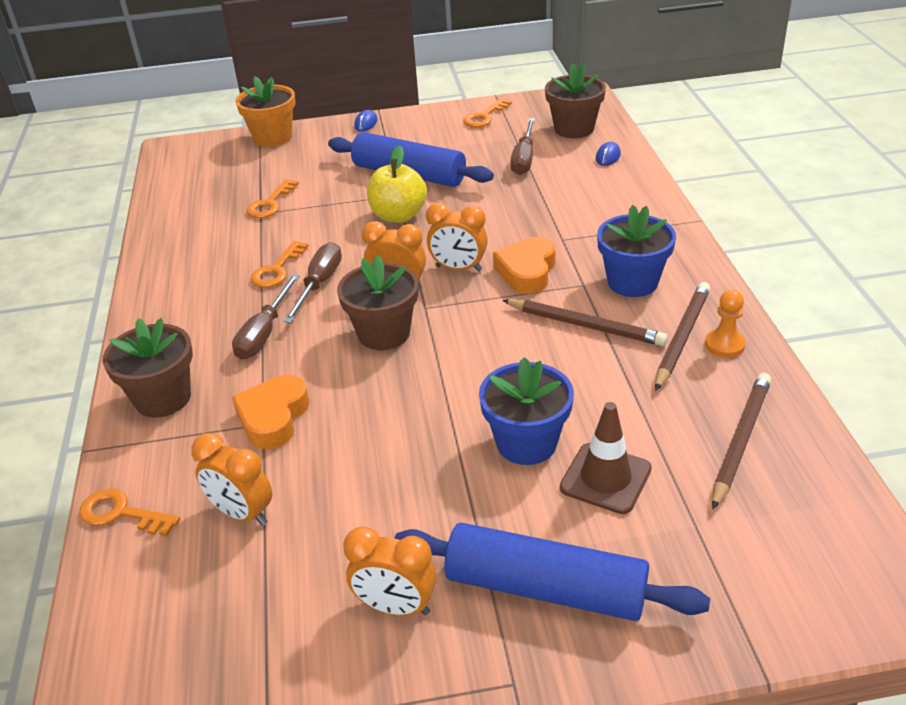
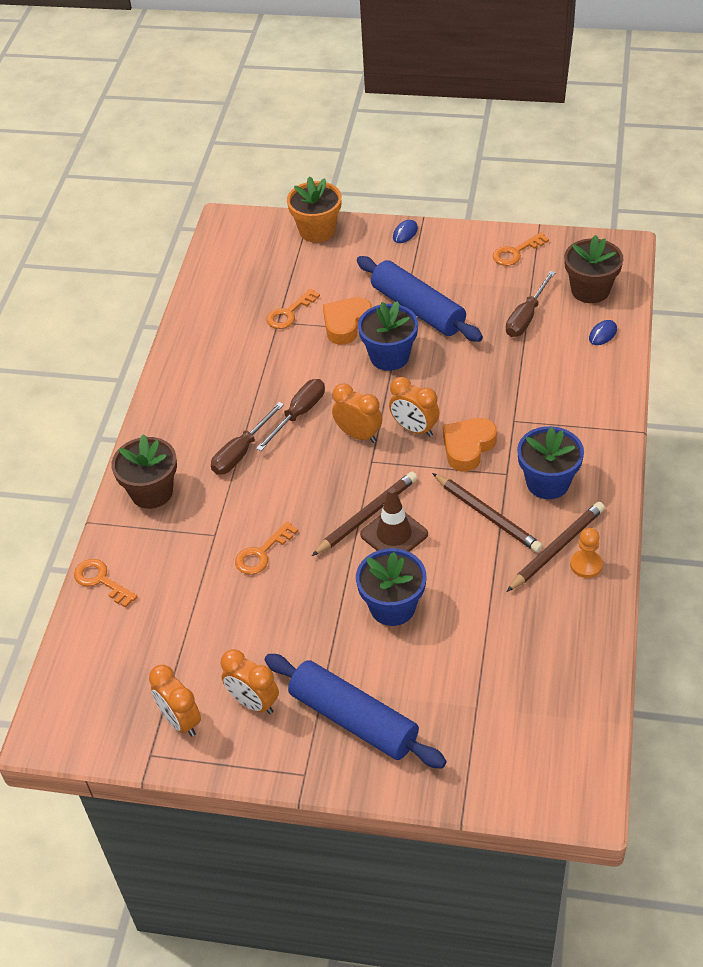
camera: 20 degrees right, 10 degrees up
orange clock [191,433,272,526] -> orange clock moved to [149,665,201,737]
orange heart [232,375,310,449] -> orange heart moved to [323,297,372,345]
orange key [251,241,309,288] -> orange key moved to [235,521,298,575]
brown flower pot [337,255,419,350] -> none
yellow apple [367,145,427,223] -> blue flower pot [358,301,418,371]
brown traffic cone [560,402,652,514] -> brown traffic cone moved to [360,487,428,552]
brown pencil [712,373,771,509] -> brown pencil moved to [312,472,417,556]

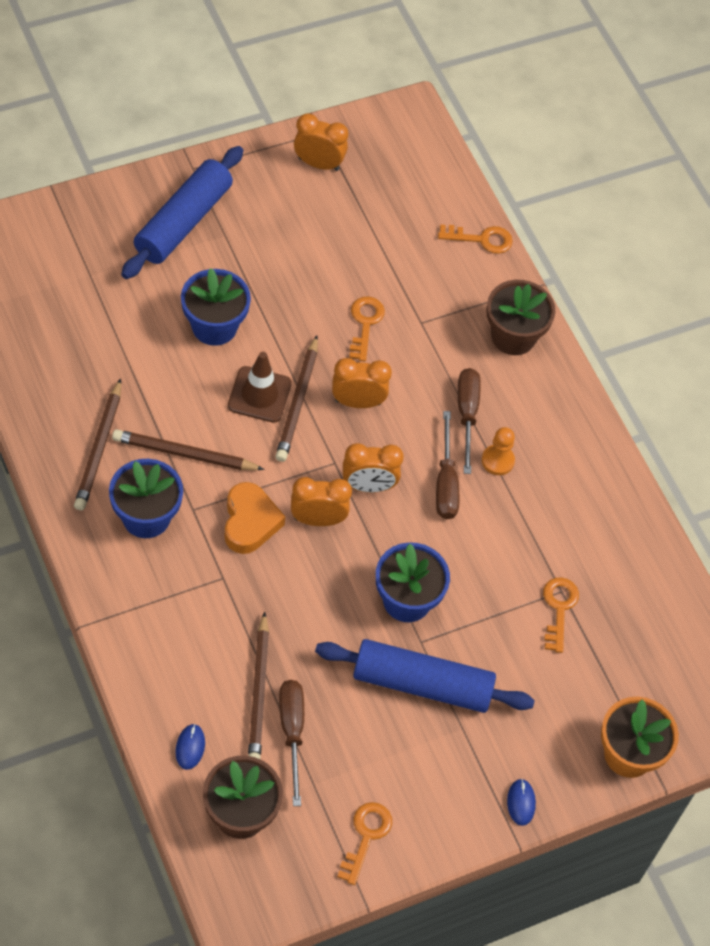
camera: 135 degrees right, 10 degrees up
orange clock [221,649,279,714] -> orange clock moved to [332,358,392,408]
blue rolling pin [264,654,447,769] -> blue rolling pin turned 60 degrees counterclockwise [121,146,243,279]
orange heart [323,297,372,345] -> none
orange pawn [570,528,603,578] -> orange pawn moved to [482,427,515,475]
none -> brown pencil [248,611,269,759]

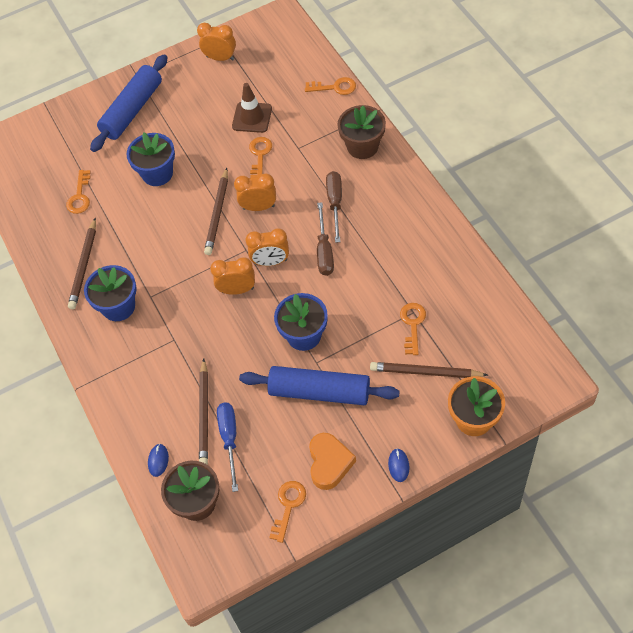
camera: 10 degrees right, 0 degrees up
brown pencil [112,429,265,470] -> brown pencil moved to [370,362,488,378]
orange heart [224,482,285,554] -> orange heart moved to [309,433,356,490]
brown traffic cone [228,352,292,423] -> brown traffic cone moved to [232,83,272,133]
brown screwdriver [279,680,304,806] -> blue screwdriver [217,402,238,492]
orange pawn [482,427,515,475] -> none
none -> orange key [66,170,91,214]

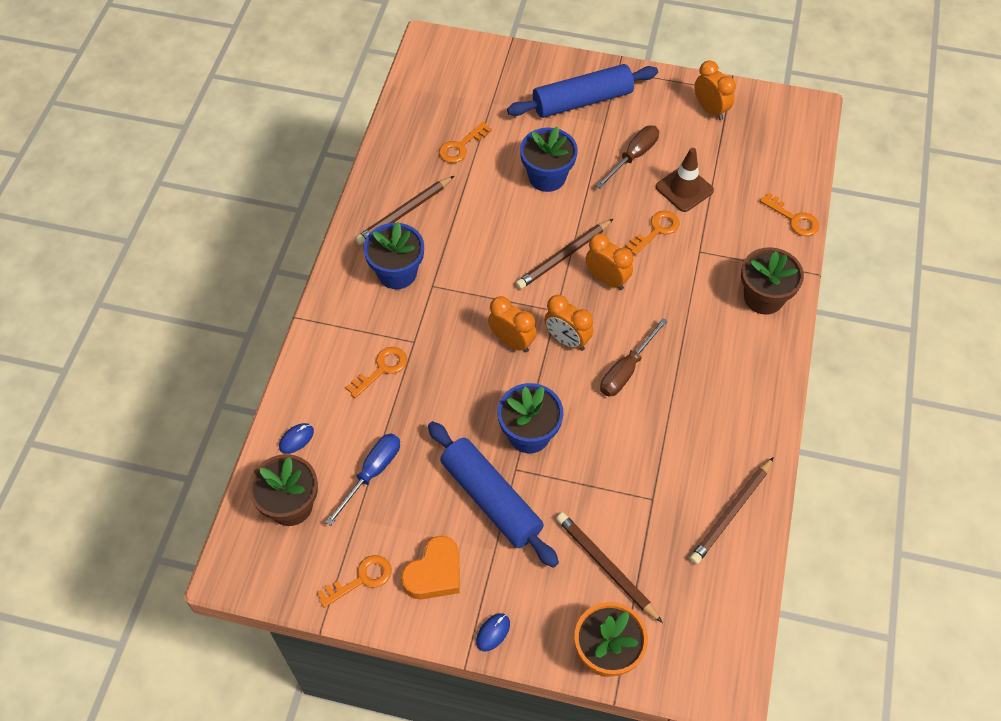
camera: 35 degrees right, 0 degrees up
brown pencil [199,359,208,465] -> brown pencil moved to [689,457,774,564]
brown screwdriver [326,171,342,243] -> brown screwdriver moved to [596,126,659,189]
orange key [400,303,426,355] -> orange key moved to [345,347,407,398]

